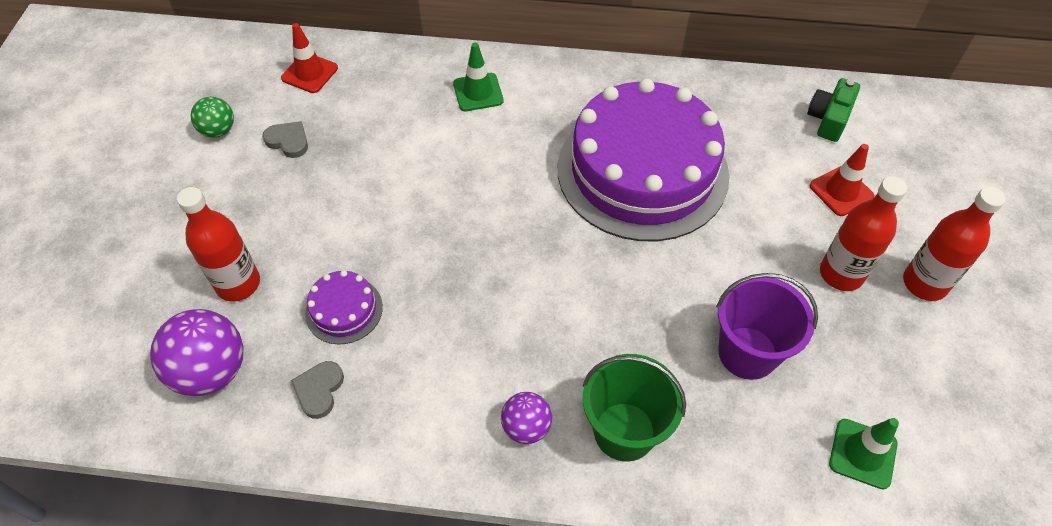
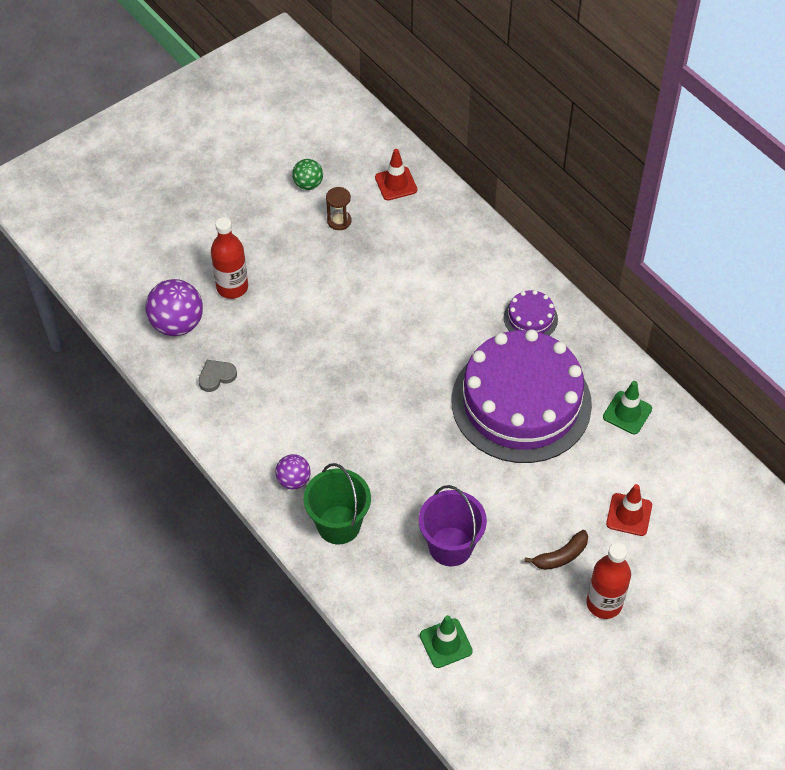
camera: 45 degrees right, 0 degrees up
grey heart [262,121,308,158] -> brown hourglass [326,187,351,230]
purple cake [305,270,383,344] -> purple cake moved to [504,290,558,335]
green traffic cone [453,43,504,111] -> green traffic cone moved to [603,381,652,434]
green camera [807,78,860,142] -> none
red bottle [820,176,907,291] -> brown banana [524,530,588,570]

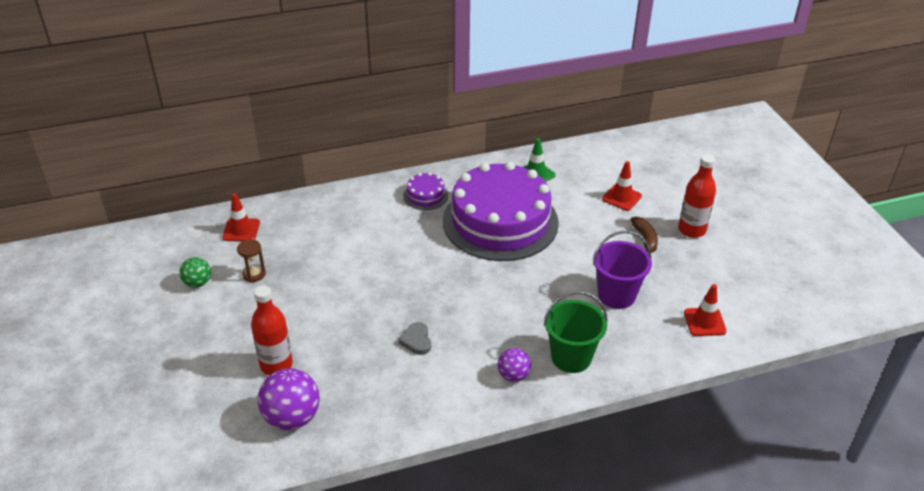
camera: 70 degrees left, 15 degrees down
grey heart [198,360,237,392] -> grey heart moved to [398,322,431,355]
green traffic cone [420,615,473,668] -> red traffic cone [684,284,727,336]

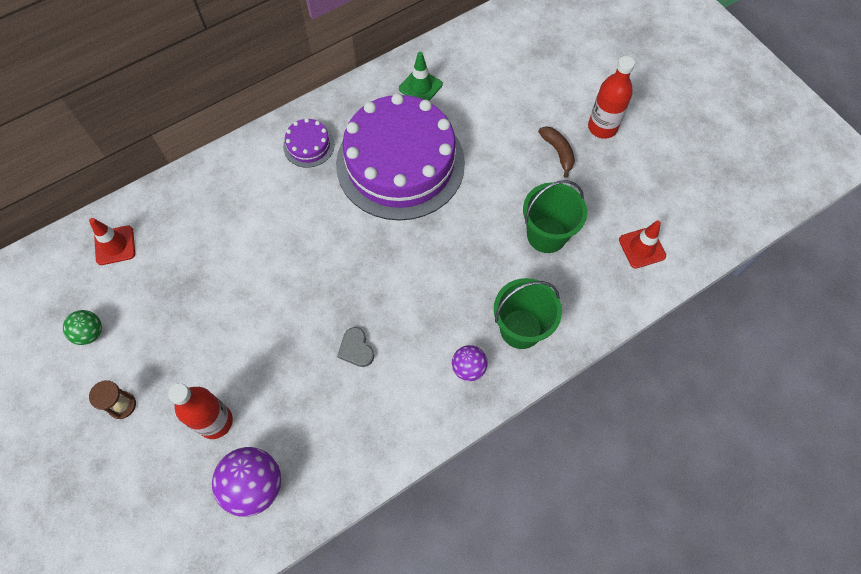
camera: 15 degrees left, 25 degrees up
brown hourglass [237,239,266,282] -> brown hourglass moved to [89,380,136,419]
purple bucket [593,231,652,309] -> green bucket [523,180,587,253]
red traffic cone [602,161,642,211] -> none

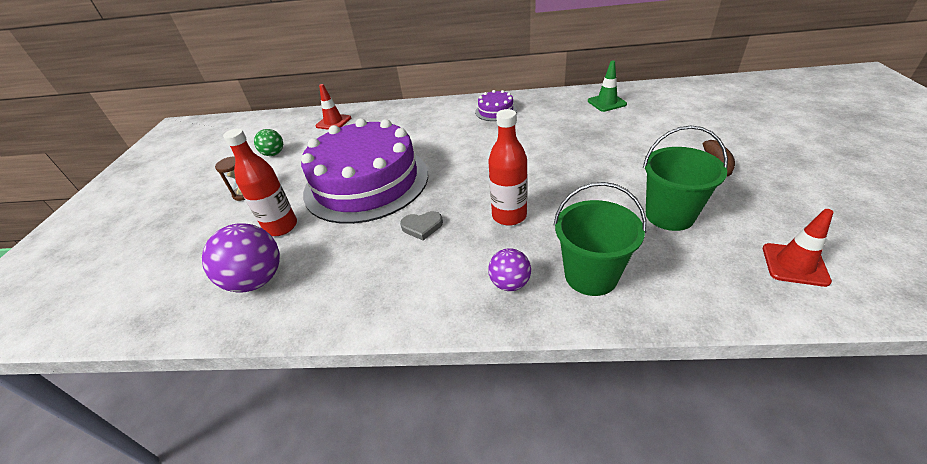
camera: 40 degrees right, 25 degrees down
purple cake [336,93,465,221] -> purple cake moved to [301,118,428,224]
grey heart [337,327,374,367] -> grey heart turned 105 degrees counterclockwise [400,211,443,240]
red bottle [588,56,635,139] -> red bottle moved to [488,109,528,226]

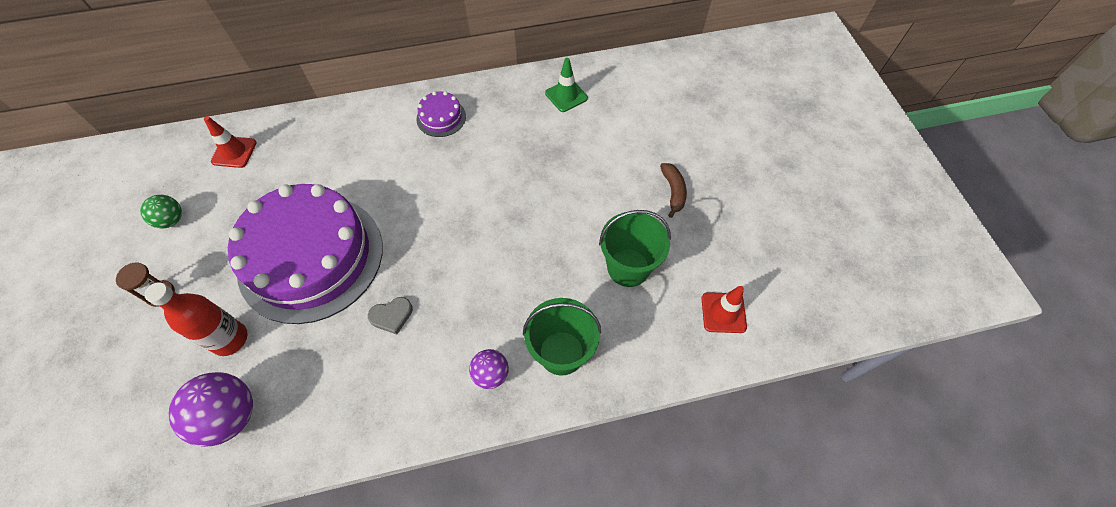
camera: 20 degrees left, 20 degrees up
red bottle [488,109,528,226] -> none

